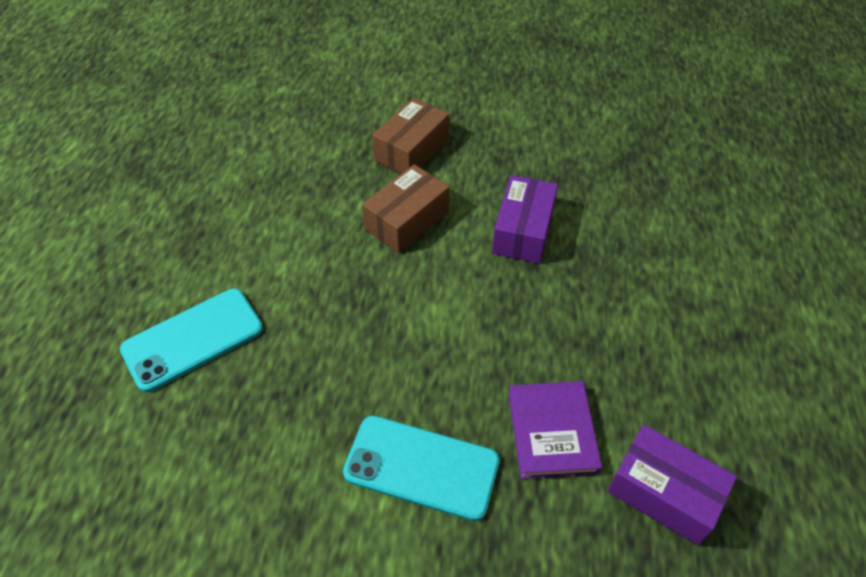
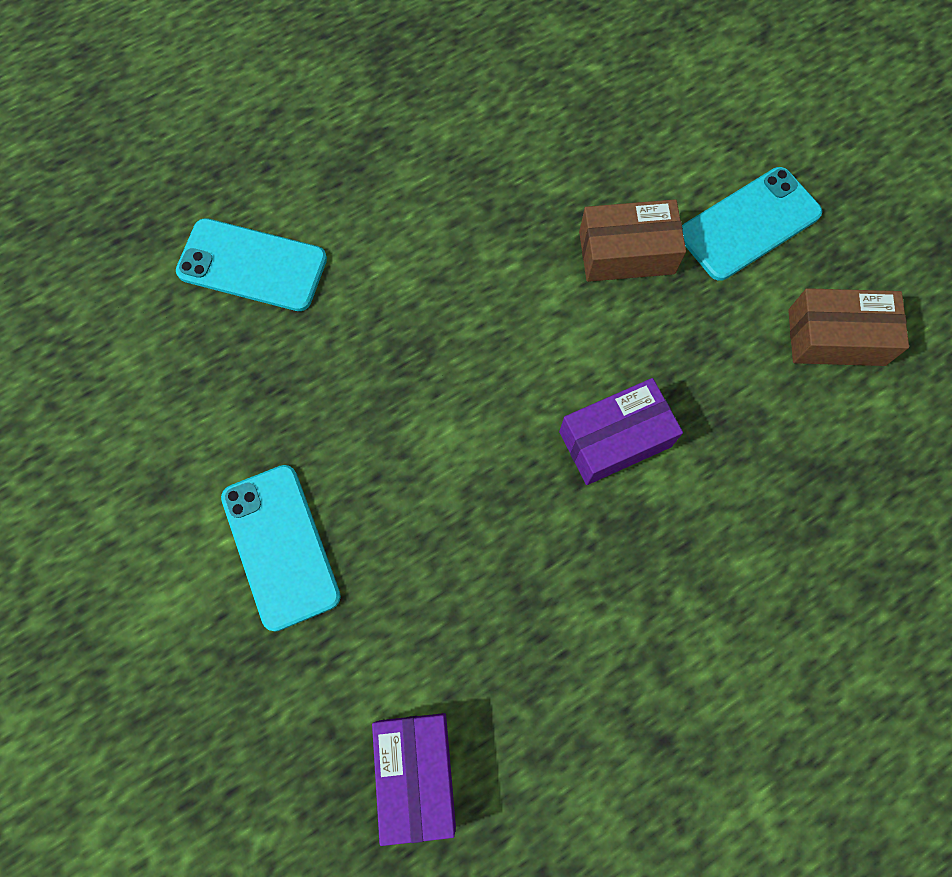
camera: 50 degrees right, 20 degrees up
brown box [362,164,449,253] -> brown box moved to [788,288,909,366]
purple book [508,381,602,479] -> none
none -> turquoise phone [682,167,822,281]

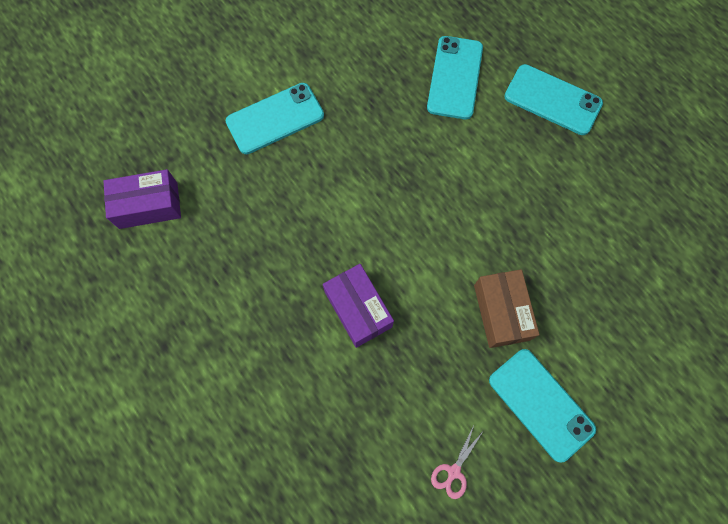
camera: 85 degrees right, 0 degrees up
brown box [788,288,909,366] -> pink scissors [431,425,483,499]
none -> turquoise phone [504,64,603,135]

